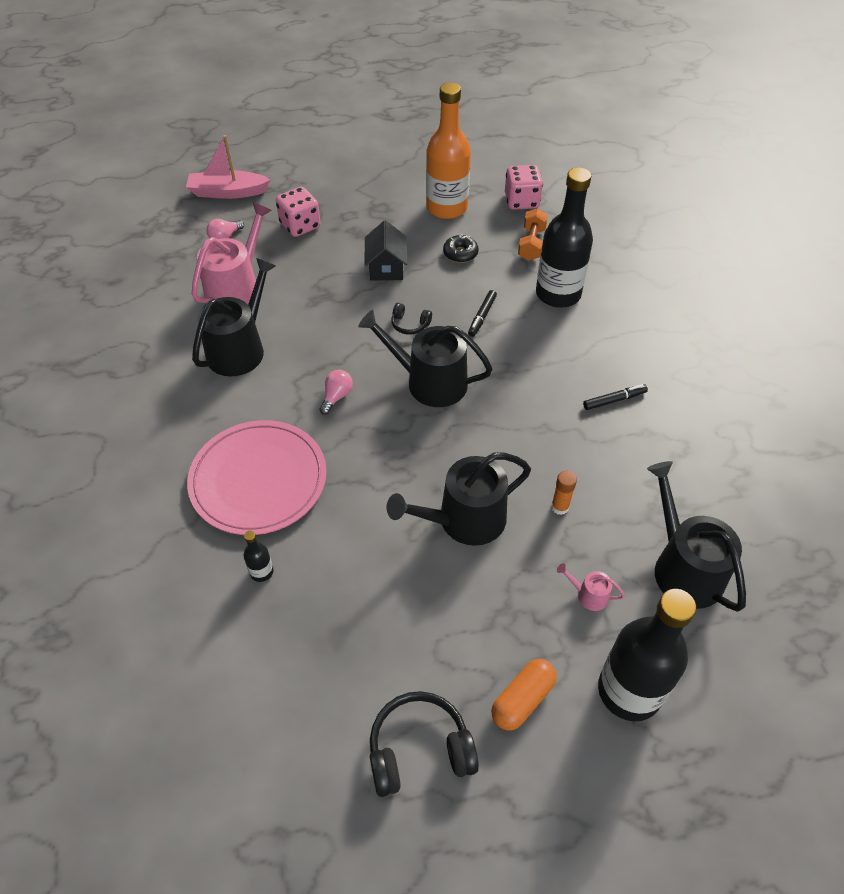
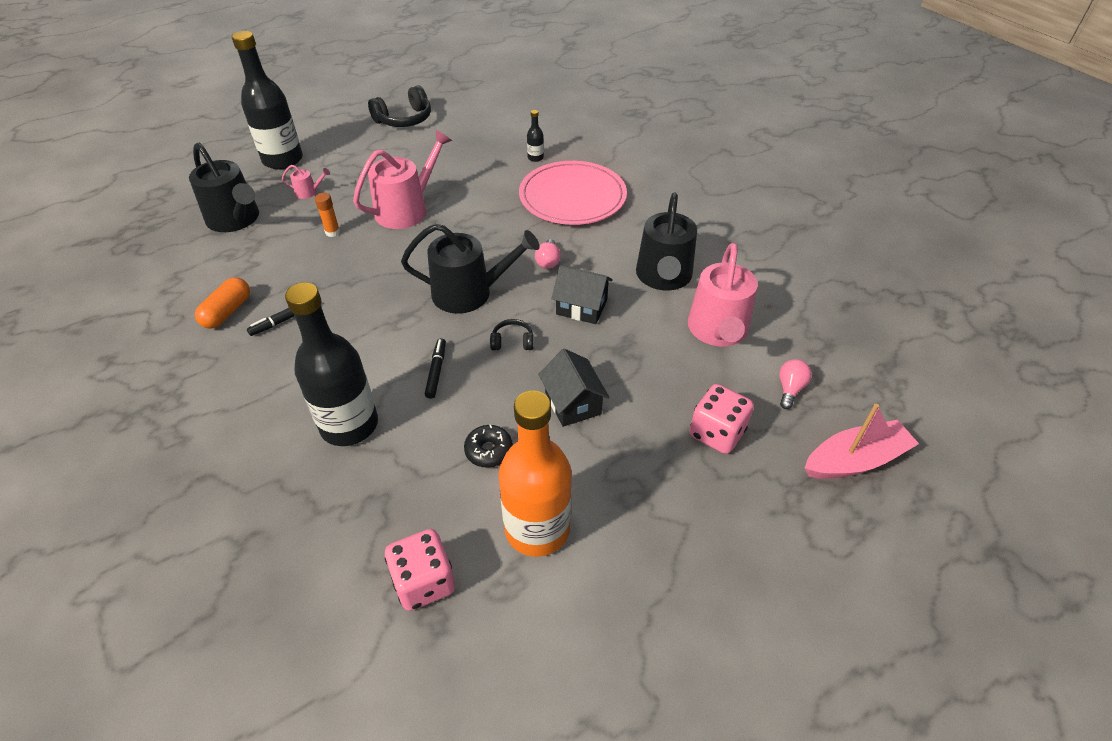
camera: 160 degrees right, 5 degrees down
black watering can [387,452,531,546] -> pink watering can [353,130,452,229]
orange capsule [491,659,557,730] -> orange capsule moved to [195,277,250,329]
orange dumbbell [518,208,548,261] -> none
none -> black house [551,265,613,324]

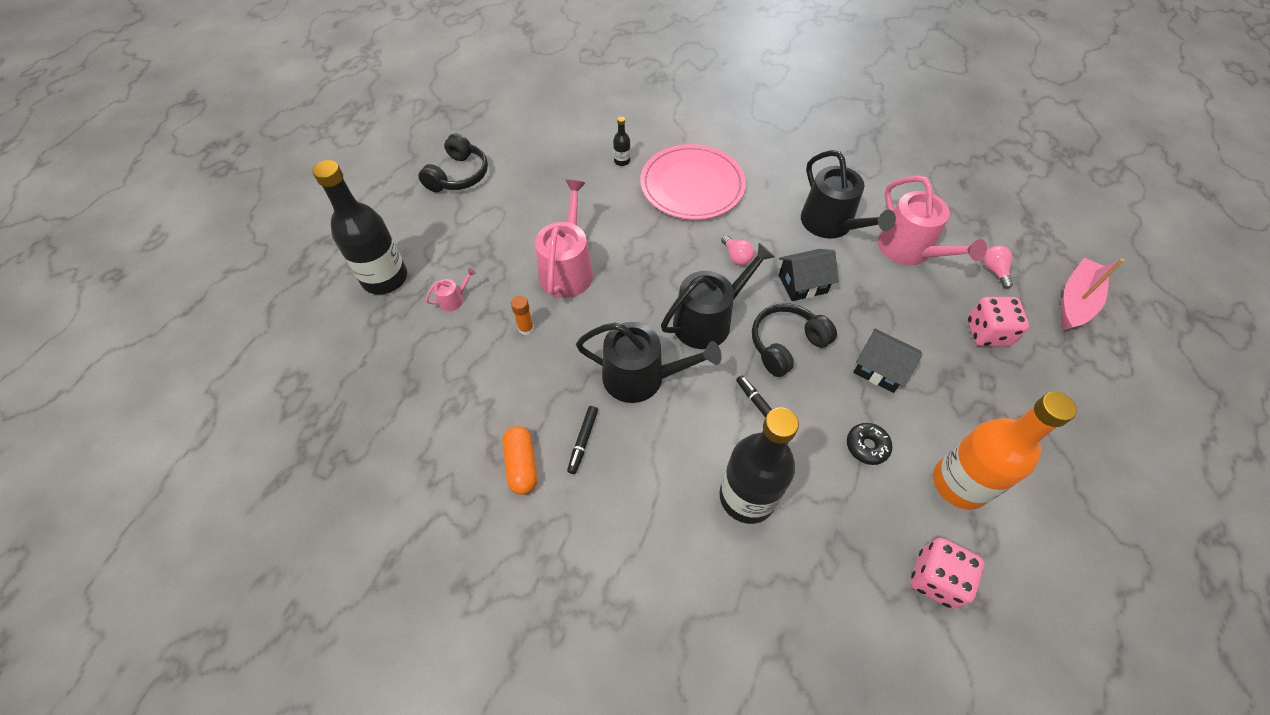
camera: 35 degrees left, 10 degrees up
black watering can [189,142,259,232] -> black watering can moved to [576,322,722,403]
black headphones [490,319,534,351] -> black headphones [752,303,837,377], size x1.87

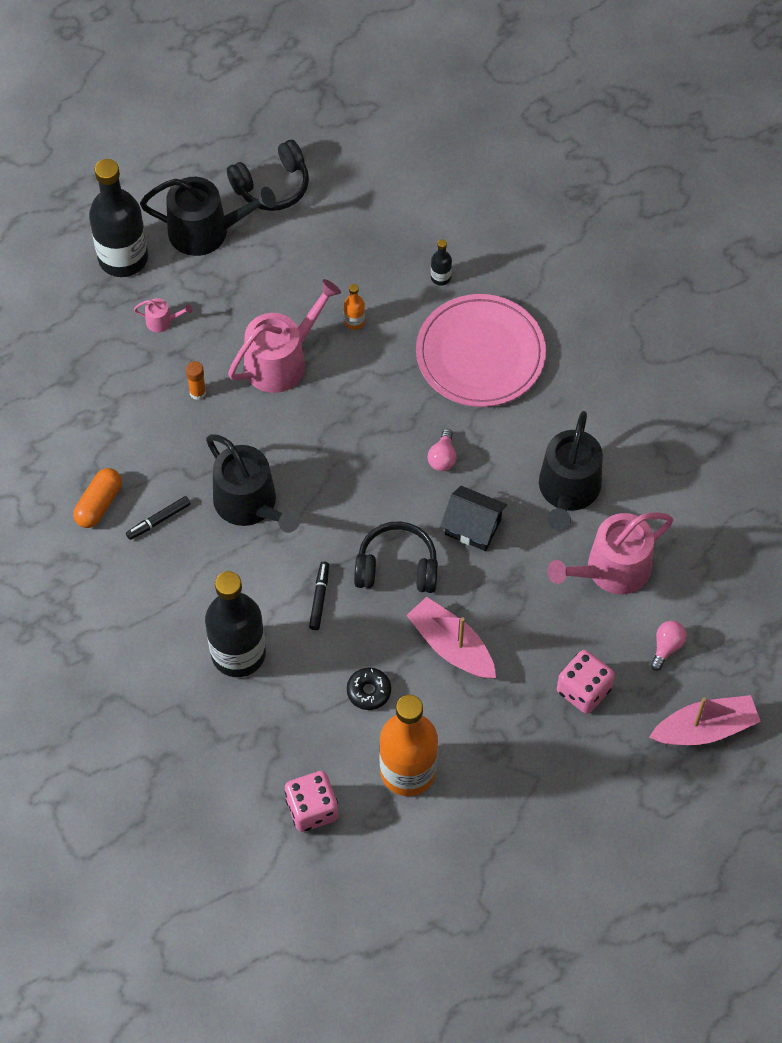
camera: 40 degrees right, 5 degrees up
black watering can [661,243,775,349] -> black watering can moved to [140,177,276,256]
black house [853,329,922,393] -> pink boat [406,597,496,679]
pink watering can [878,175,987,265] -> pink watering can turned 45 degrees clockwise [548,512,673,594]
none -> orange bottle [344,284,365,330]

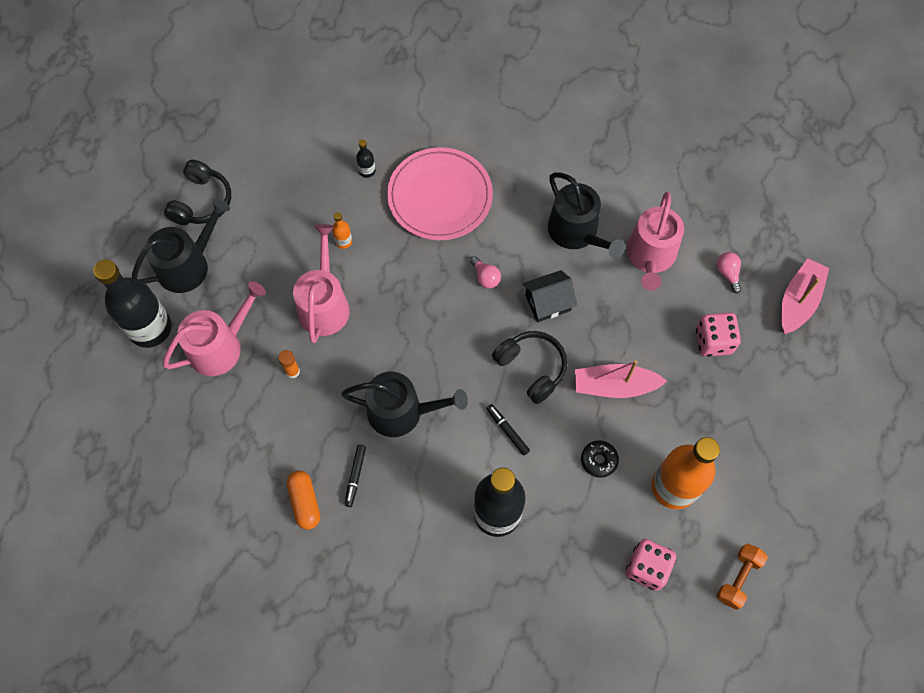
camera: 45 degrees left, 5 degrees up
pink watering can [134,298,192,332] -> pink watering can [163,281,266,376], size x2.32
black headphones [354,521,438,593] -> black headphones turned 90 degrees clockwise [492,331,567,404]
none -> orange dumbbell [717,544,768,610]

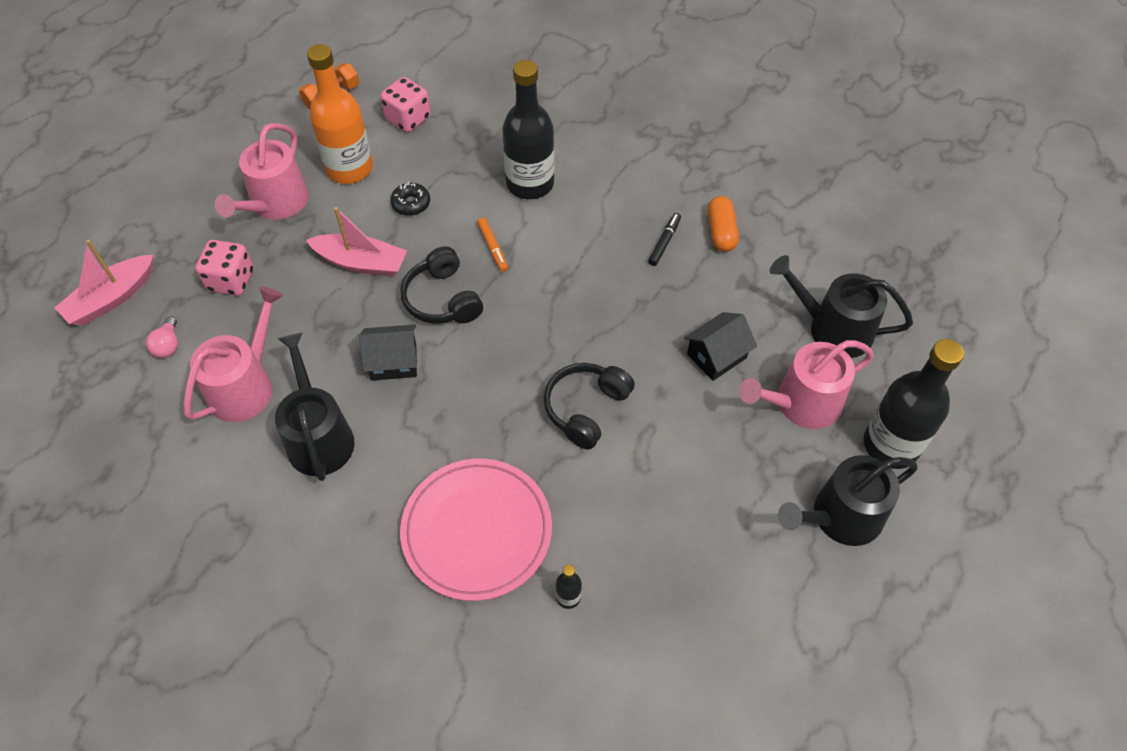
camera: 165 degrees left, 10 degrees down
black headphones [164,160,231,225] -> black headphones moved to [544,363,635,450]
orange glue stick [278,350,300,378] -> black house [684,312,757,381]
pink watering can [293,224,350,343] -> pink watering can moved to [215,123,309,220]
orange bottle [332,212,352,249] -> none
black watering can [341,372,468,437] -> black watering can moved to [770,255,913,358]
pink light bulb [470,256,501,288] -> none
black marker [486,404,530,456] -> orange marker [477,218,508,272]

